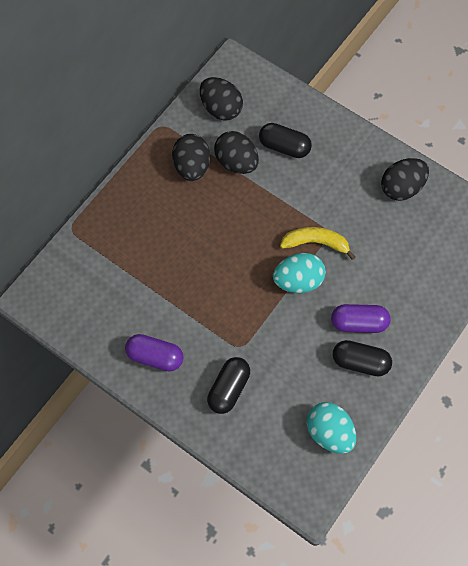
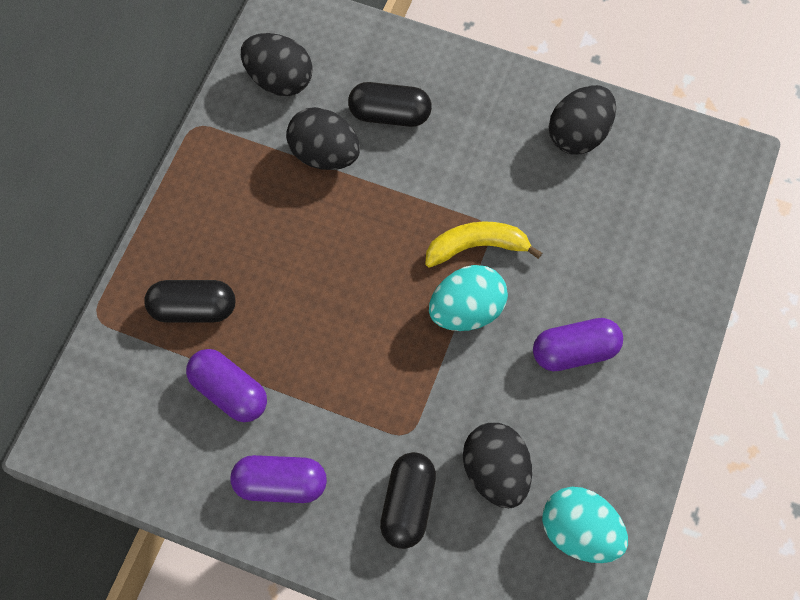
camera: 15 degrees left, 0 degrees up
black egg [172,134,210,181] -> black egg moved to [463,423,532,508]
black capsule [333,340,392,376] -> black capsule moved to [144,280,235,323]
none -> purple capsule [186,349,267,422]

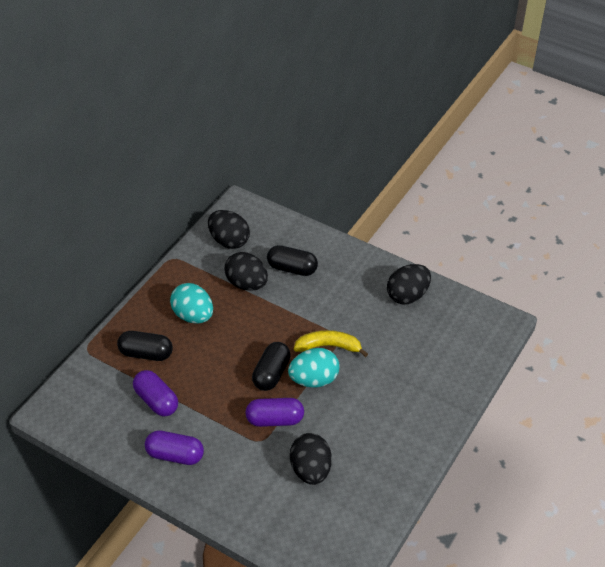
camera: 10 degrees right, 20 degrees down
black capsule [380,452,436,549] -> black capsule moved to [252,342,291,391]
purple capsule [533,318,623,371] -> purple capsule moved to [245,398,304,427]
turquoise egg [542,487,628,563] -> turquoise egg moved to [170,283,213,323]

